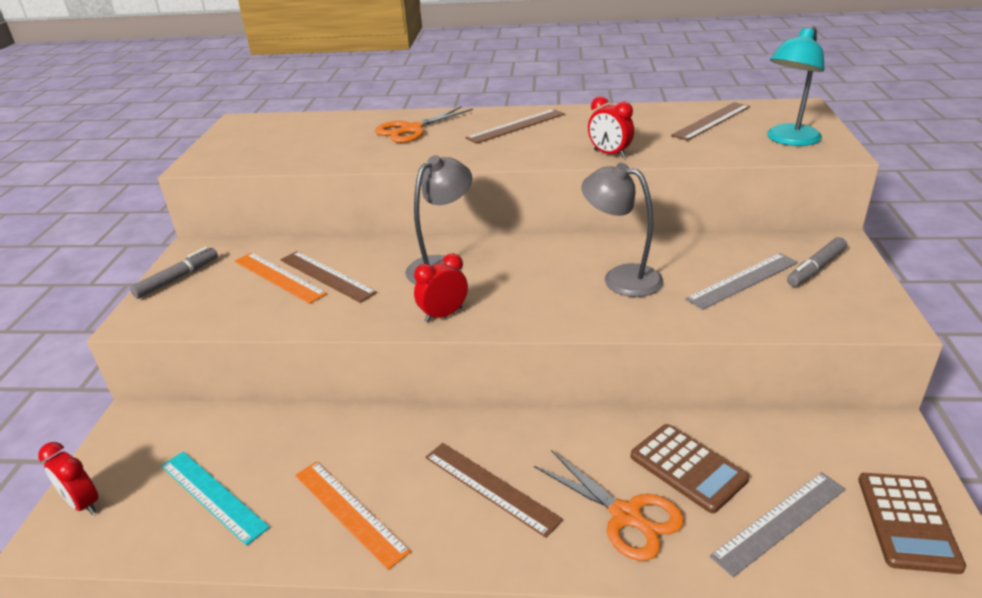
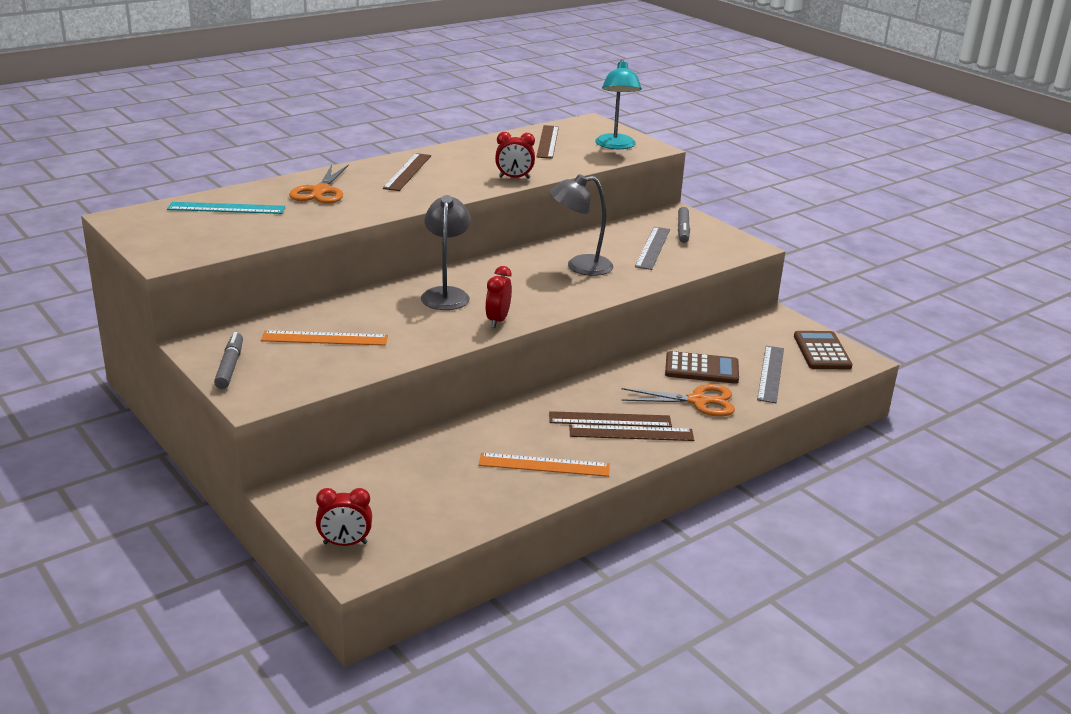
camera: 45 degrees left, 5 degrees down
turquoise ruler [161,451,270,546] -> turquoise ruler moved to [167,202,285,214]
brown ruler [280,251,377,303] -> brown ruler moved to [569,425,694,441]
brown calculator [858,473,966,574] -> brown calculator turned 150 degrees counterclockwise [794,331,853,370]

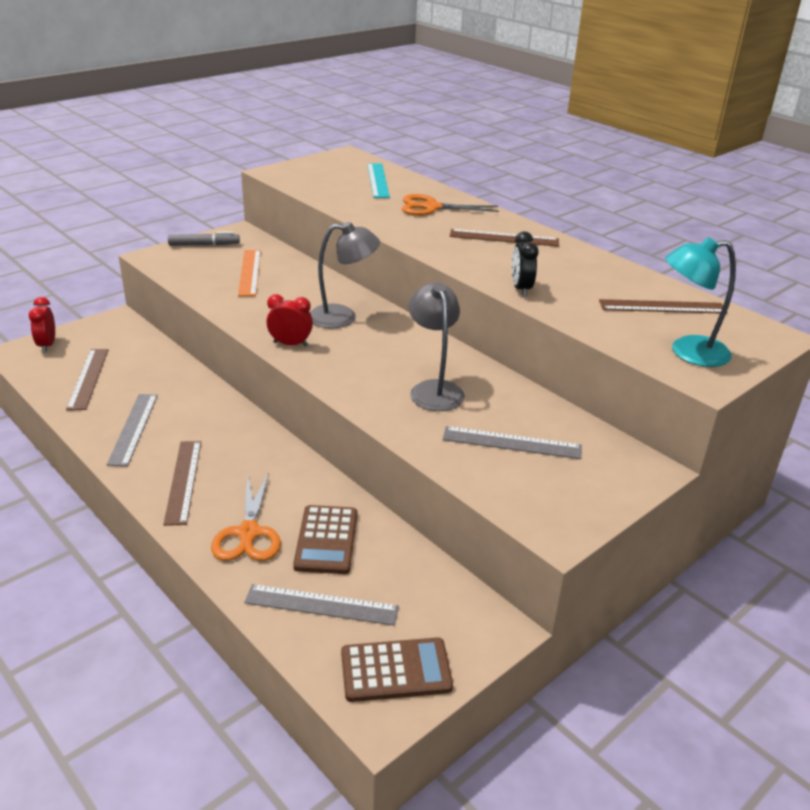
camera: 85 degrees right, 5 degrees up
orange ruler [479,453,610,477] -> grey ruler [107,394,158,466]
red clock [495,132,535,179] -> black clock [512,231,539,296]
brown ruler [549,411,672,427] -> brown ruler moved to [66,349,108,410]
grey marker [678,207,690,243] -> none

